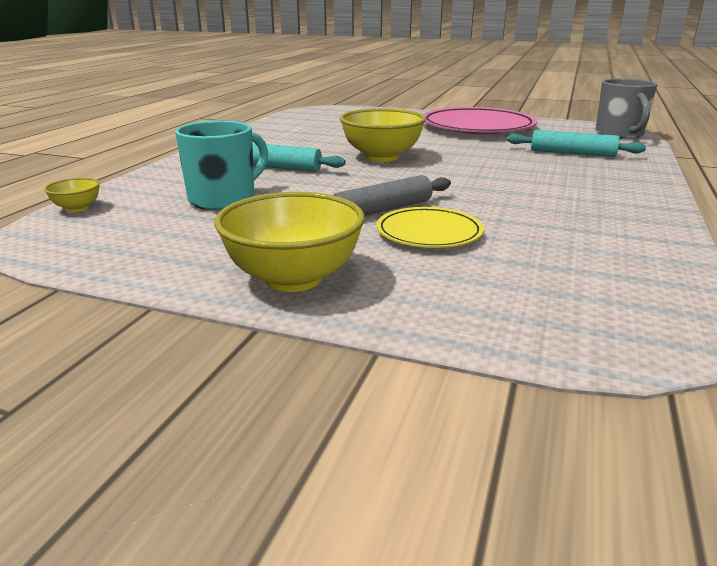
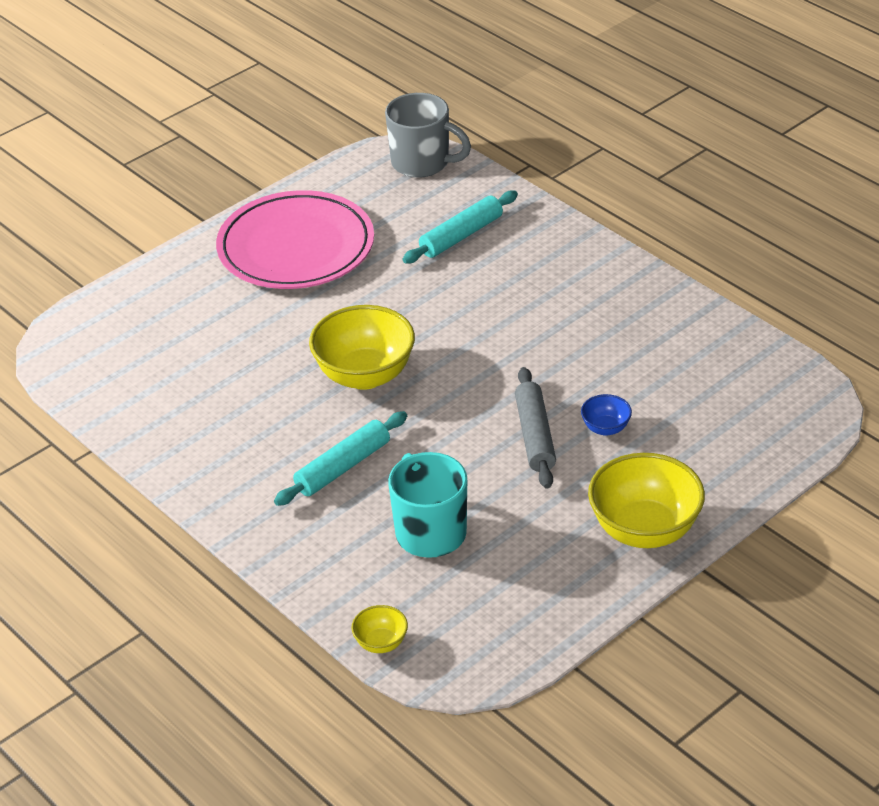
camera: 60 degrees left, 15 degrees up
yellow plate [376,207,484,248] -> blue bowl [581,394,632,436]

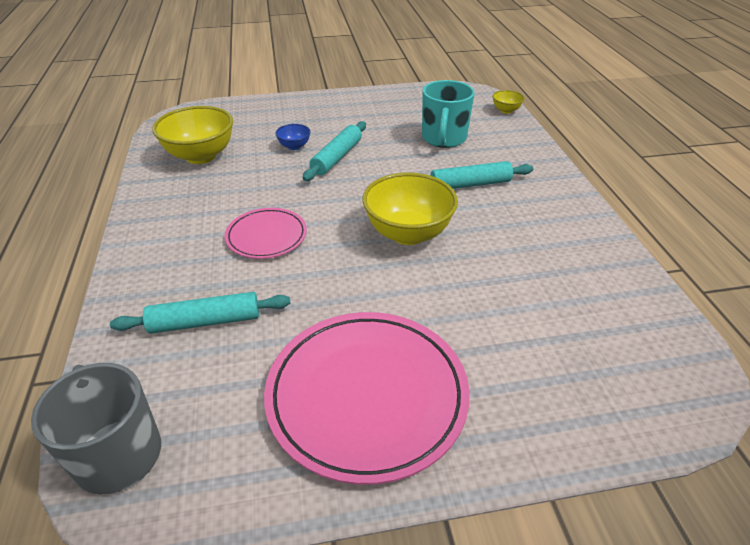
camera: 150 degrees left, 0 degrees up
grey rolling pin [515,367,556,489] -> turquoise rolling pin [303,121,366,181]
yellow bowl [588,453,705,548] -> yellow bowl moved to [152,106,233,164]
none -> pink plate [225,208,307,259]

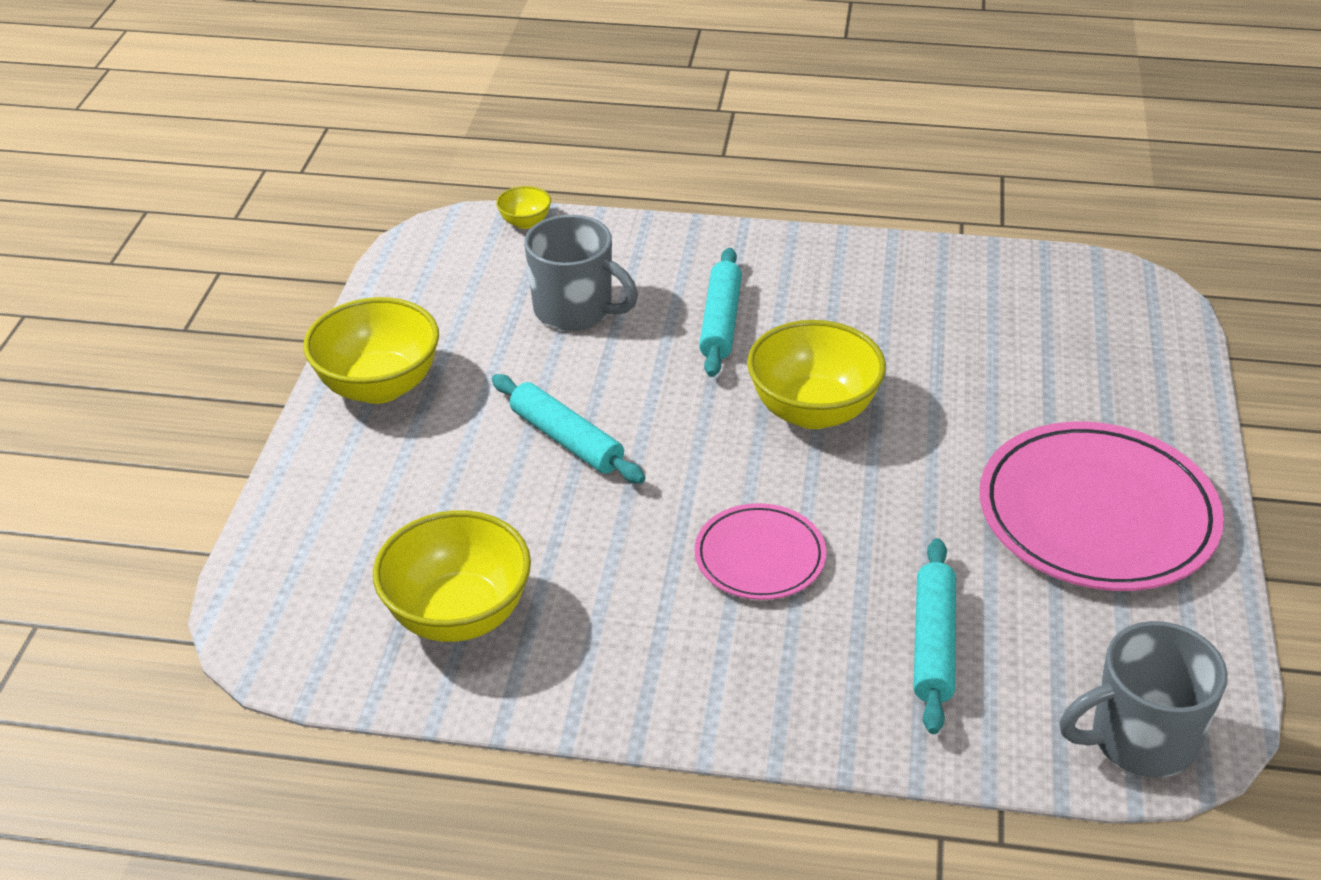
camera: 70 degrees left, 0 degrees up
blue bowl [275,124,311,150] -> none
turquoise mug [422,80,475,148] -> grey mug [524,215,638,331]
none -> yellow bowl [303,297,439,404]

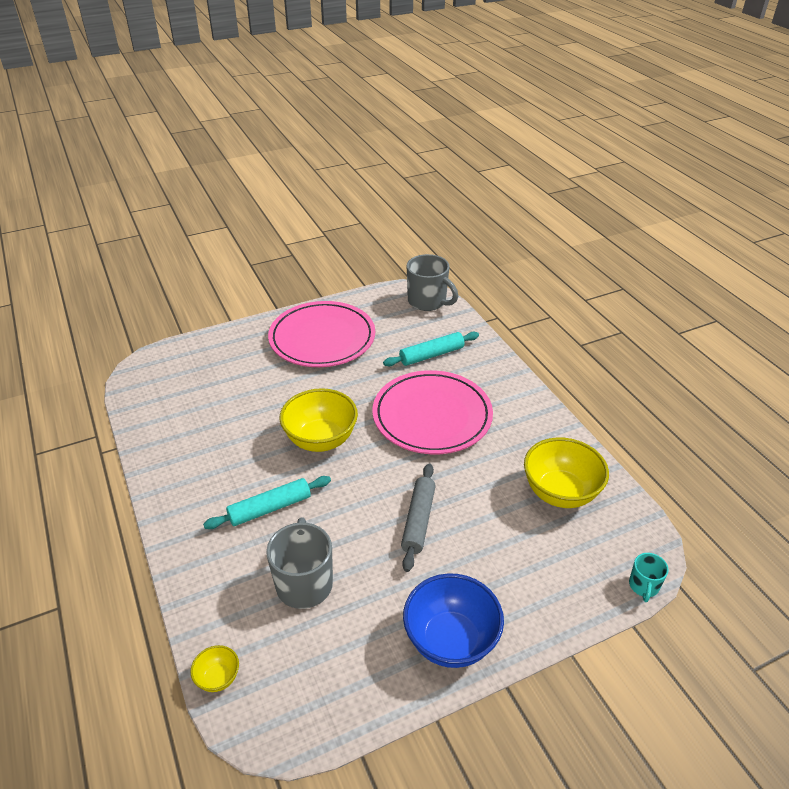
camera: 125 degrees left, 0 degrees up
yellow bowl [303,297,439,404] -> blue bowl [403,573,504,668]
turquoise rolling pin [492,374,645,484] -> grey rolling pin [401,463,436,572]
pink plate [694,503,826,600] -> pink plate [373,370,493,454], size x1.84
none -> turquoise mug [629,553,669,602]

